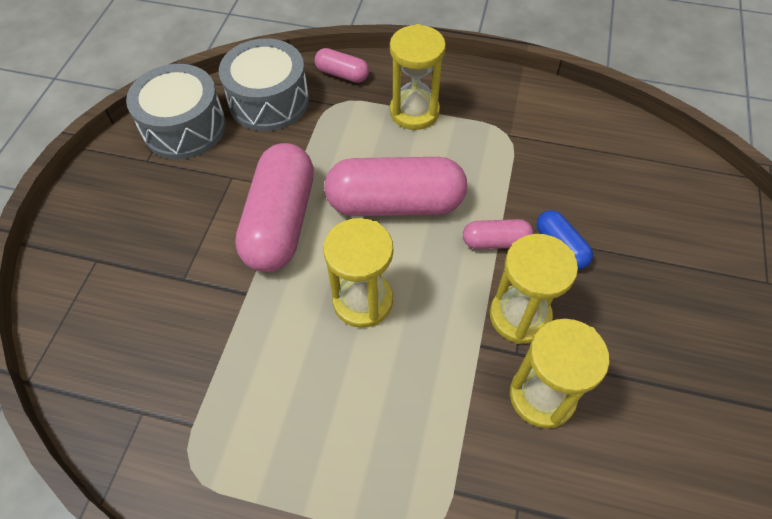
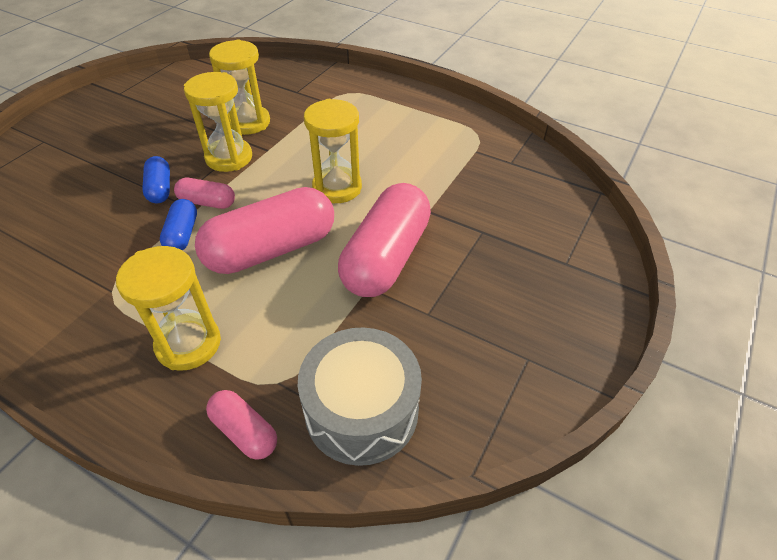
camera: 165 degrees left, 10 degrees down
grey drum [126,64,226,159] -> none
pink capsule [324,157,467,216] -> pink capsule turned 45 degrees counterclockwise [195,187,334,274]
none -> blue capsule [160,199,197,251]

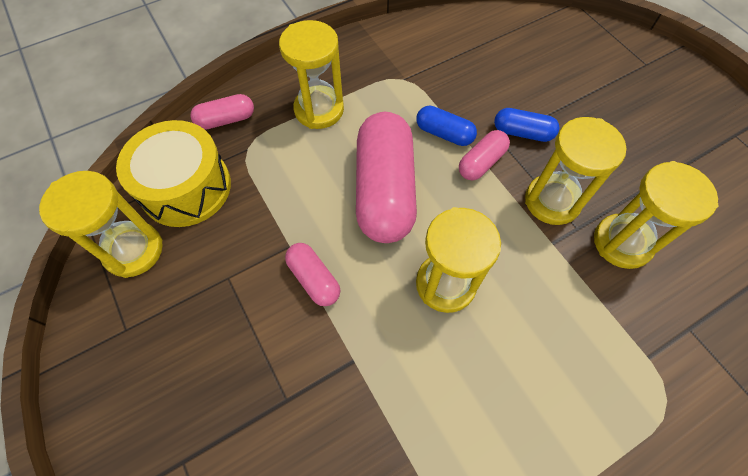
camera: 120 degrees right, 15 degrees up
grey drum [298,328,422,466] -> yellow drum [116,120,231,227]
pink capsule [338,183,431,297] -> pink capsule [285,243,340,306], size x0.48
none -> yellow hourglass [39,171,163,278]

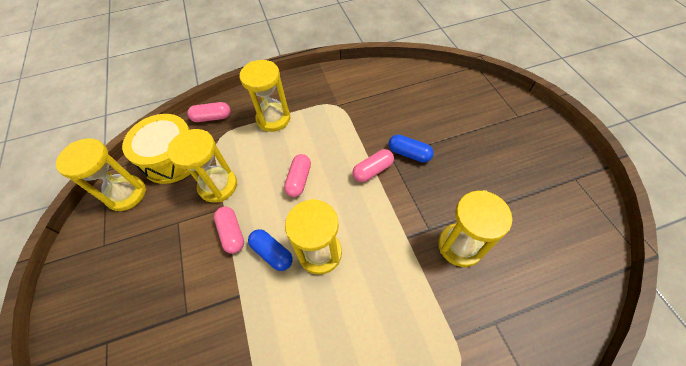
camera: 15 degrees right, 5 degrees down
pink capsule [356,112,417,243] -> pink capsule [284,154,311,197], size x0.48
blue capsule [416,106,477,146] -> blue capsule moved to [248,229,293,271]
yellow hourglass [525,117,626,225] -> yellow hourglass moved to [167,129,237,203]

